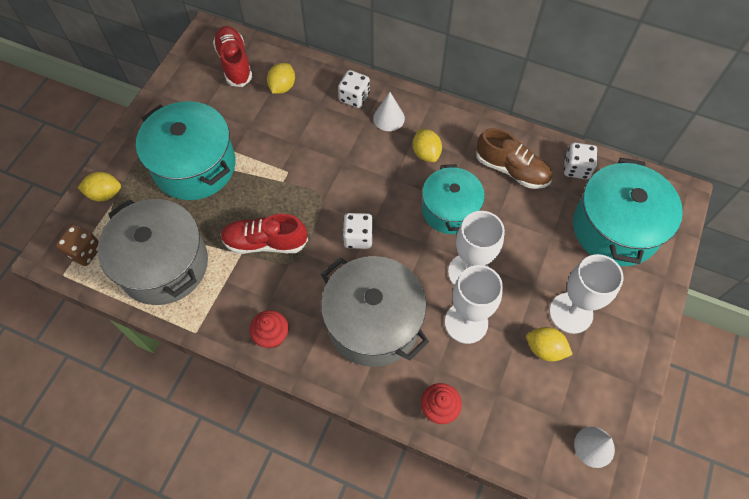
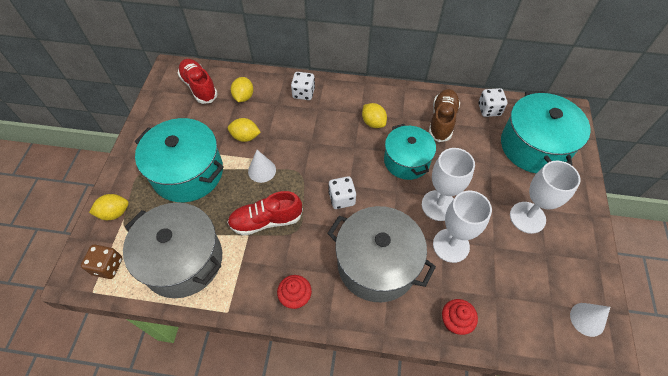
camera: 15 degrees left, 5 degrees down
white cone [373,92,405,131] -> white cone moved to [248,150,276,183]
brown shoe [476,128,552,189] -> brown shoe turned 90 degrees counterclockwise [429,89,460,142]
yellow lemon [527,327,573,362] -> yellow lemon moved to [228,118,261,142]

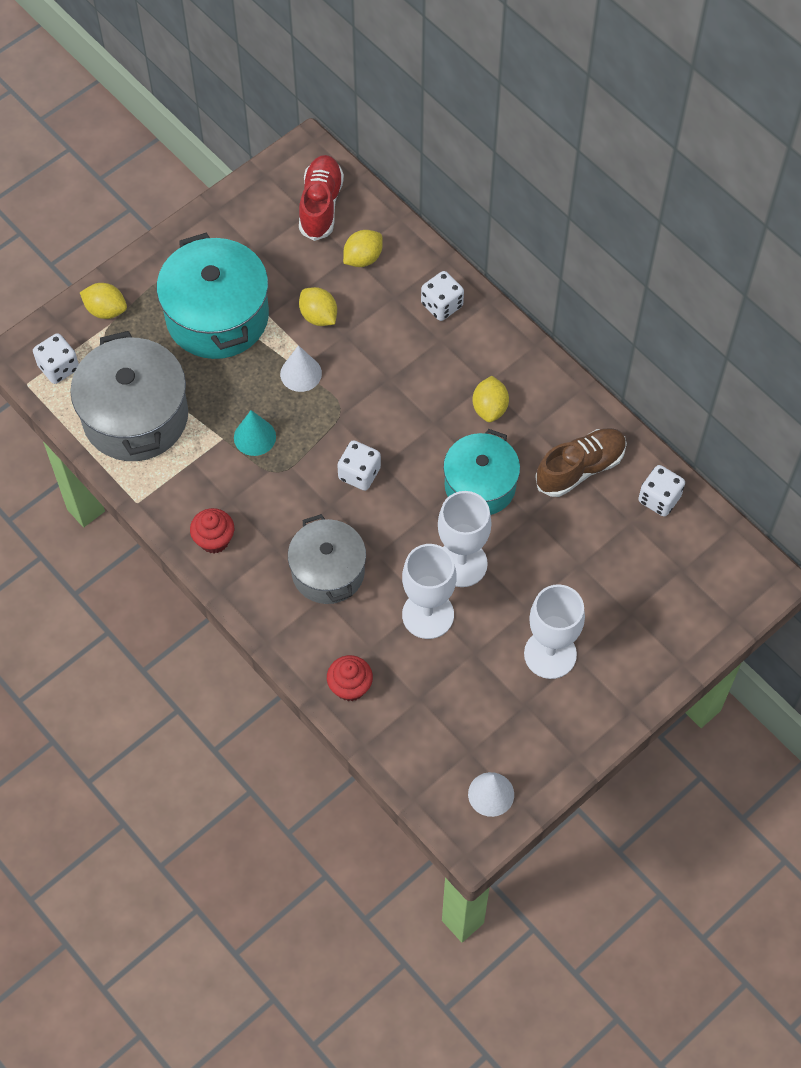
camera: 40 degrees right, 5 degrees up
brown dice [81,244,122,279] -> white dice [33,333,79,384]
red shoe [227,191,303,236] -> turquoise cone [234,410,276,456]
grey pot [327,206,436,302] -> grey pot [288,514,366,604], size x0.66
turquoise pot [501,91,591,173] -> none

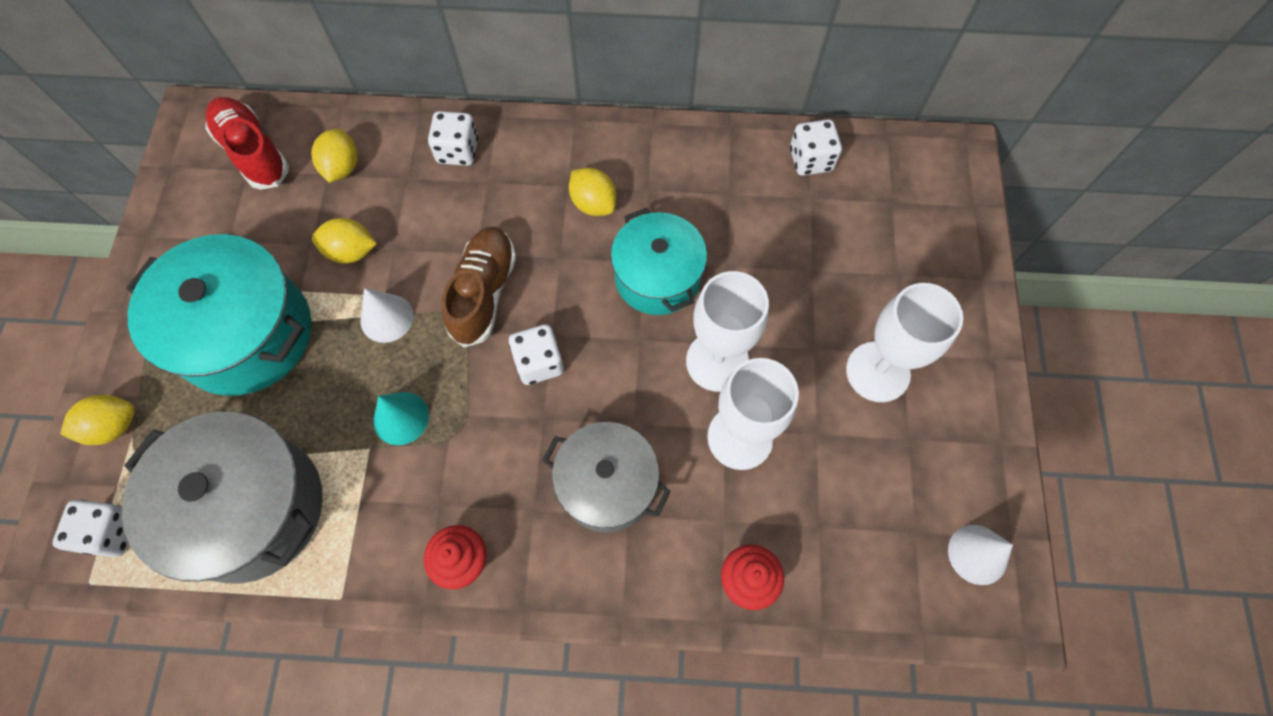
camera: 45 degrees left, 5 degrees up
brown shoe [535,428,627,497] -> brown shoe moved to [442,227,516,347]

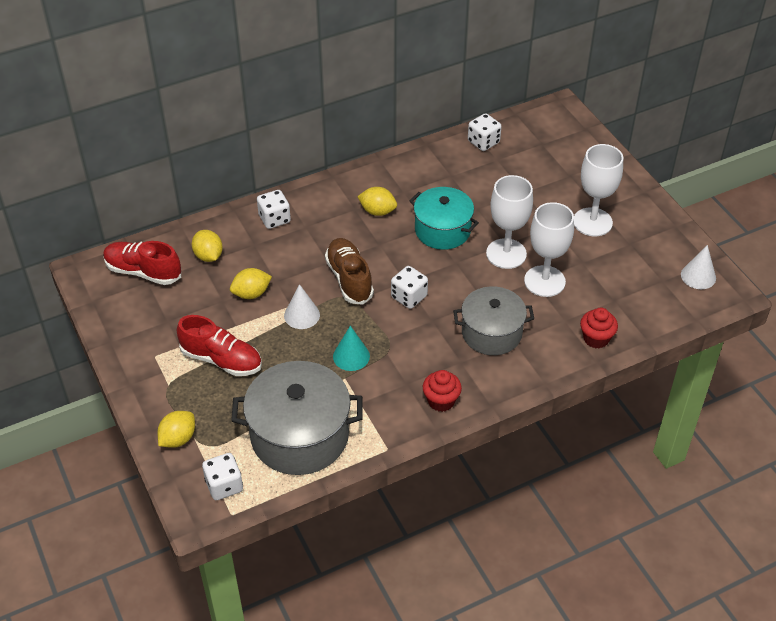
camera: 30 degrees left, 20 degrees down
turquoise pot [126,234,311,396] -> red shoe [177,315,262,376]

